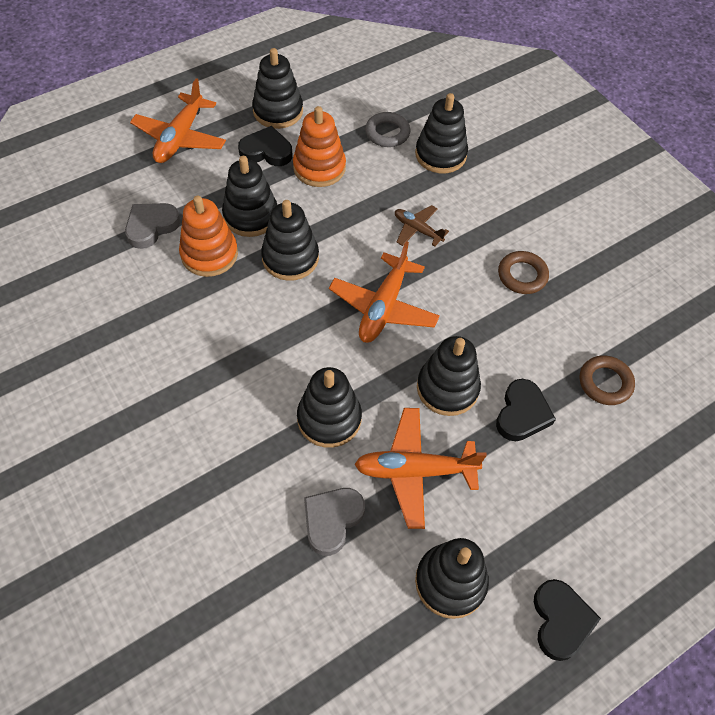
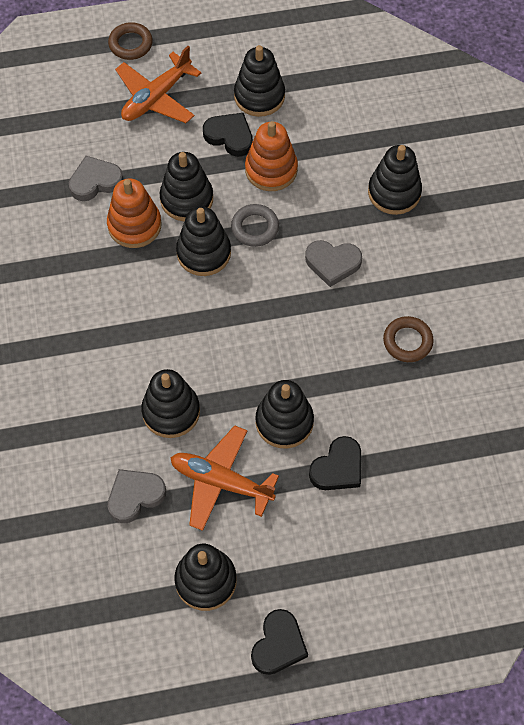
camera: 25 degrees right, 5 degrees up
orange plane [329,241,440,343] -> none
grey ring [365,112,410,147] -> grey ring moved to [231,204,279,247]
brown plane [395,205,449,246] -> grey heart [305,240,362,287]
brown ring [580,355,635,405] -> brown ring moved to [108,22,153,60]

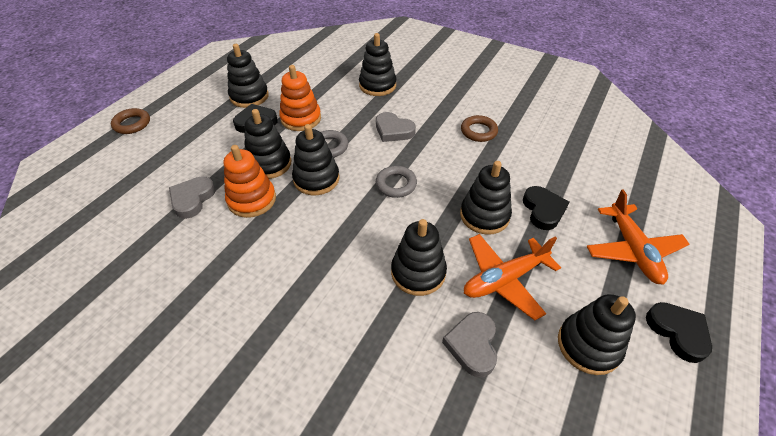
camera: 50 degrees left, 15 degrees down
orange plane [115,46,201,123] -> orange plane moved to [586,189,690,285]
grey heart [305,240,362,287] -> grey heart turned 75 degrees clockwise [376,112,416,142]
none -> grey ring [376,166,417,198]

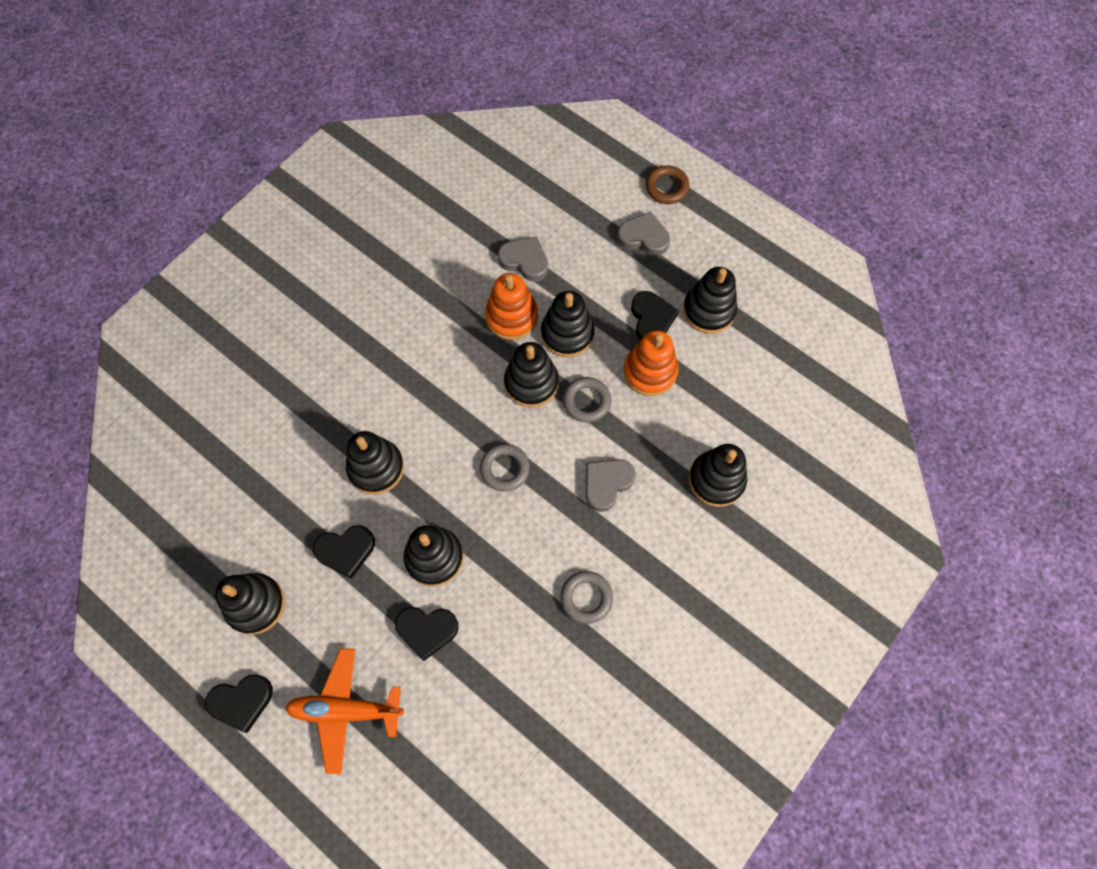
camera: 100 degrees right, 20 degrees up
grey heart [442,312,497,377] -> grey heart moved to [617,212,670,256]
brown ring [461,115,498,142] -> grey ring [560,571,613,624]
orange plane [464,234,561,320] -> black heart [313,525,375,579]

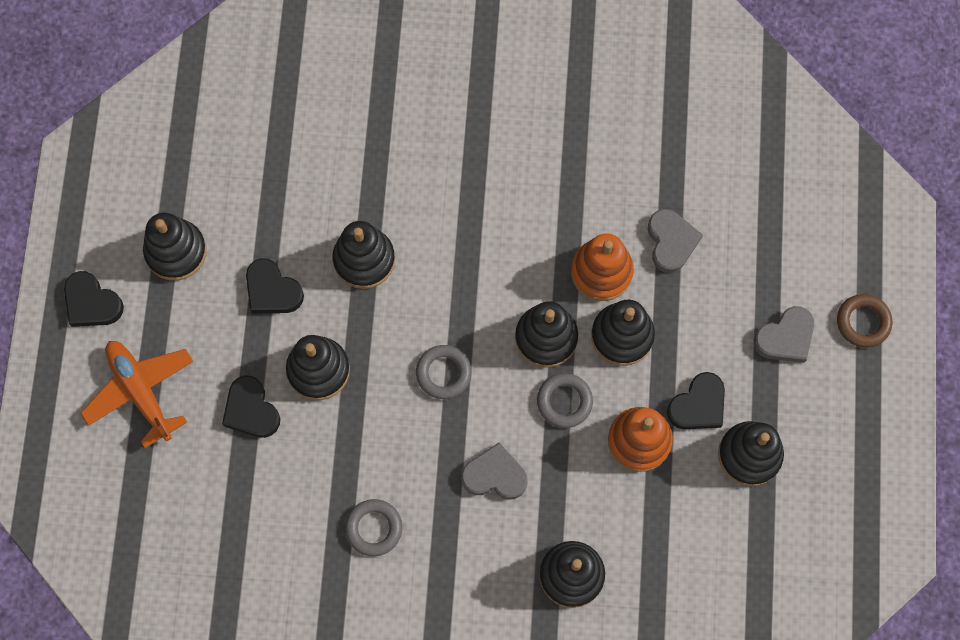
camera: 55 degrees right, 5 degrees up
grey heart [617,212,670,256] -> grey heart turned 75 degrees clockwise [754,306,814,363]

